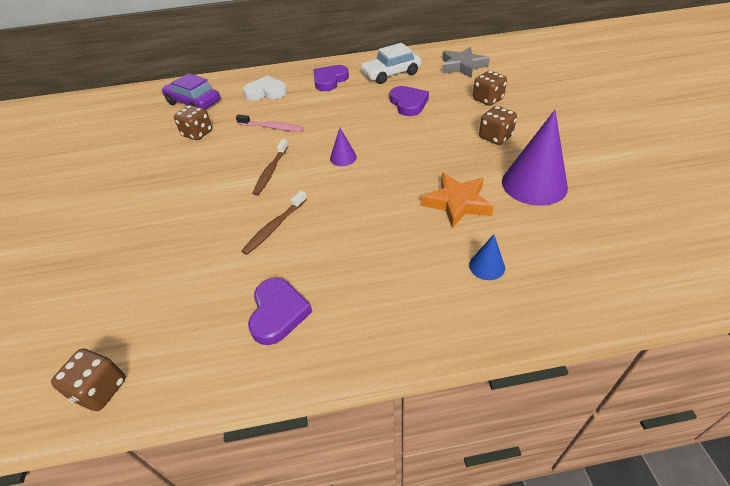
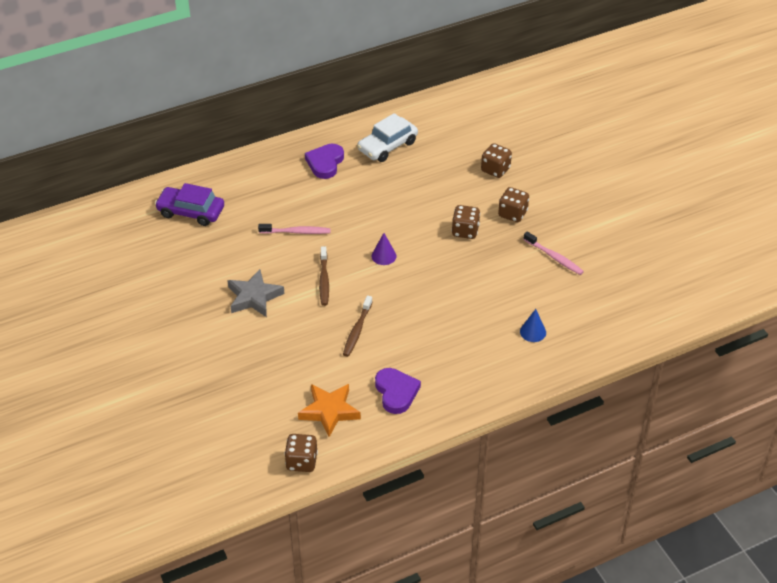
camera: 20 degrees left, 0 degrees up
brown dice [174,105,212,140] -> brown dice moved to [452,205,480,239]
white heart [243,76,287,100] -> none
purple heart [390,86,429,116] -> none
orange star [422,173,494,228] -> orange star moved to [298,384,361,437]
grey star [442,47,490,78] -> grey star moved to [227,269,284,317]
purple cone [502,110,568,206] -> pink toothbrush [523,231,584,275]

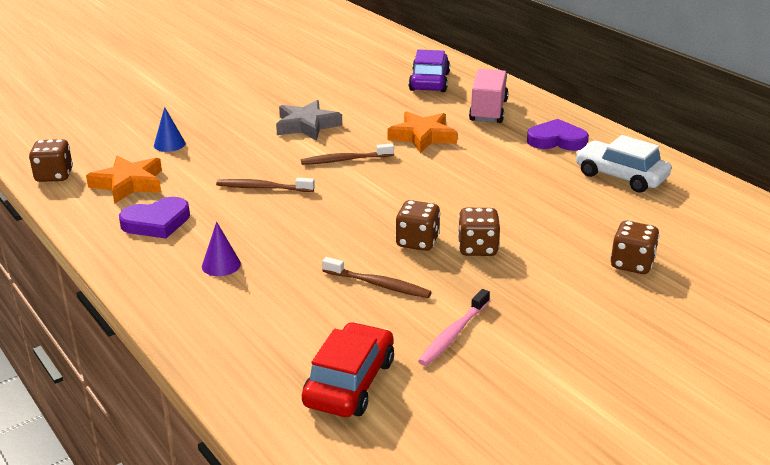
camera: 80 degrees right, 15 degrees down
pink toothbrush [258,224,331,234] -> orange star [388,111,457,153]
purple cone [372,233,397,265] -> purple cone moved to [202,222,241,276]
brown dice [498,187,529,222] -> brown dice moved to [395,200,440,251]
blue cone [520,309,546,342] -> blue cone moved to [154,107,186,152]
none -> red car [302,322,394,417]
none -> brown toothbrush [322,257,431,298]
none -> pink truck [469,69,509,123]

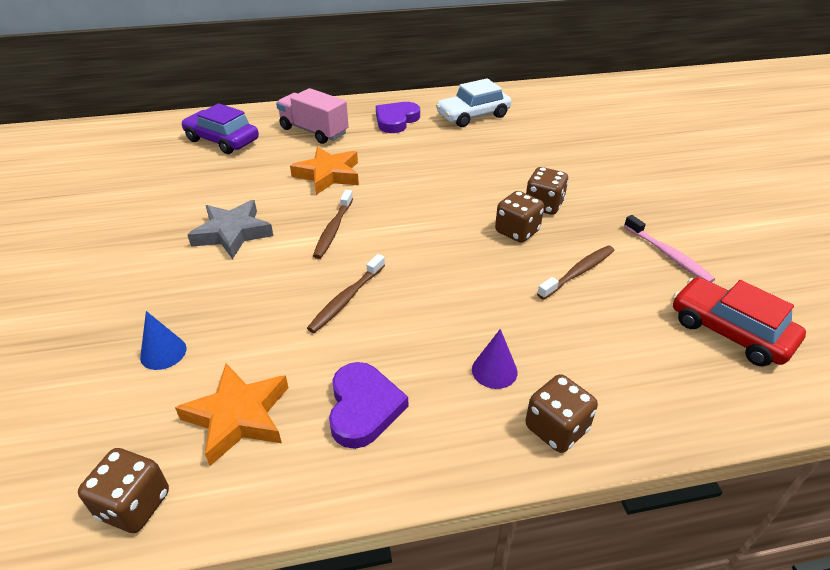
camera: 65 degrees left, 10 degrees up
brown dice [610,221,660,274] -> brown dice moved to [525,374,598,453]

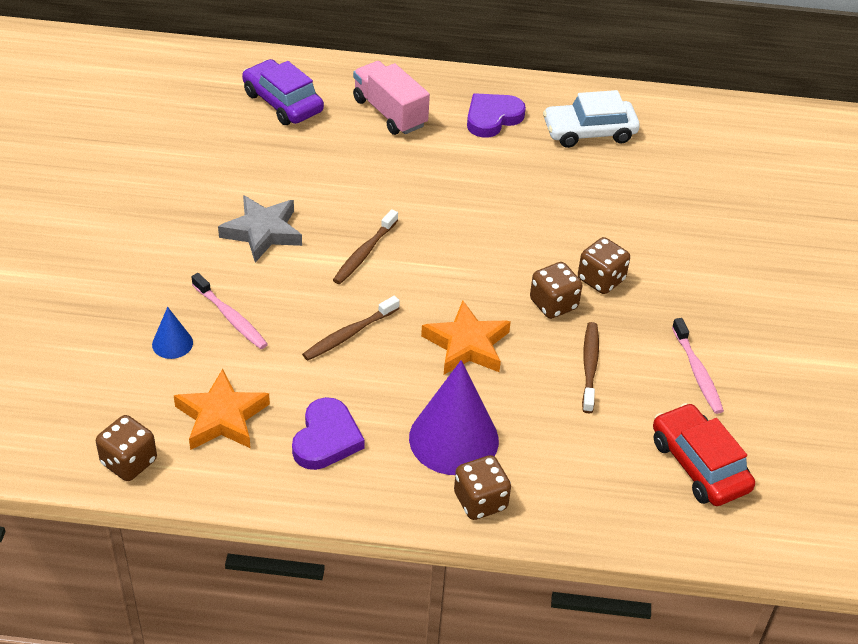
camera: 15 degrees right, 5 degrees up
orange star [290,147,359,195] -> orange star moved to [421,301,511,374]
purple cone [472,329,518,389] -> purple cone [409,360,499,475], size x2.11
brown toothbrush [537,246,615,300] -> brown toothbrush turned 60 degrees counterclockwise [582,322,599,413]
none -> pink toothbrush [192,273,268,349]

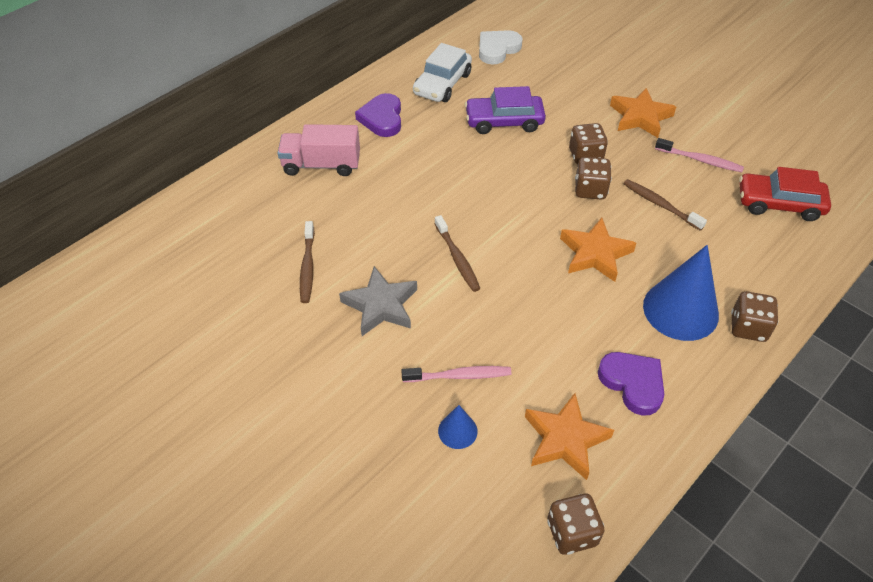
camera: 50 degrees left, 5 degrees up
purple car [242,59,324,125] -> purple car moved to [465,86,546,134]
brown toothbrush [302,296,400,361] -> brown toothbrush moved to [300,221,315,303]
purple cone [409,360,499,475] -> blue cone [643,245,719,341]
none -> white heart [479,30,523,64]
none -> orange star [610,88,676,138]

